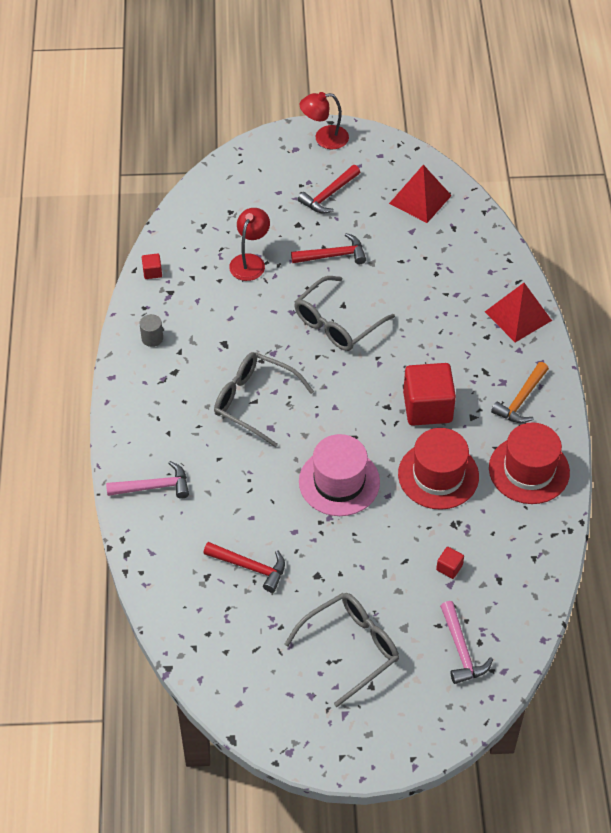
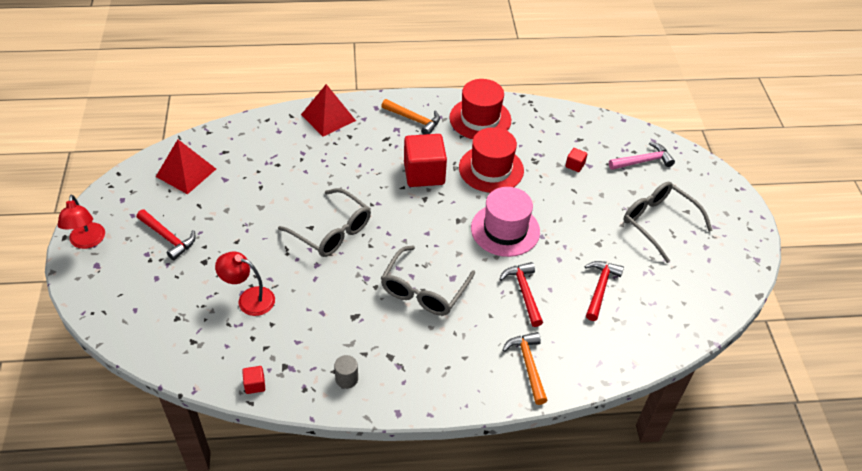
camera: 95 degrees left, 5 degrees down
pink hammer [106,461,189,499] -> orange hammer [502,332,548,405]
red hammer [291,233,366,264] -> red hammer moved to [499,262,543,327]

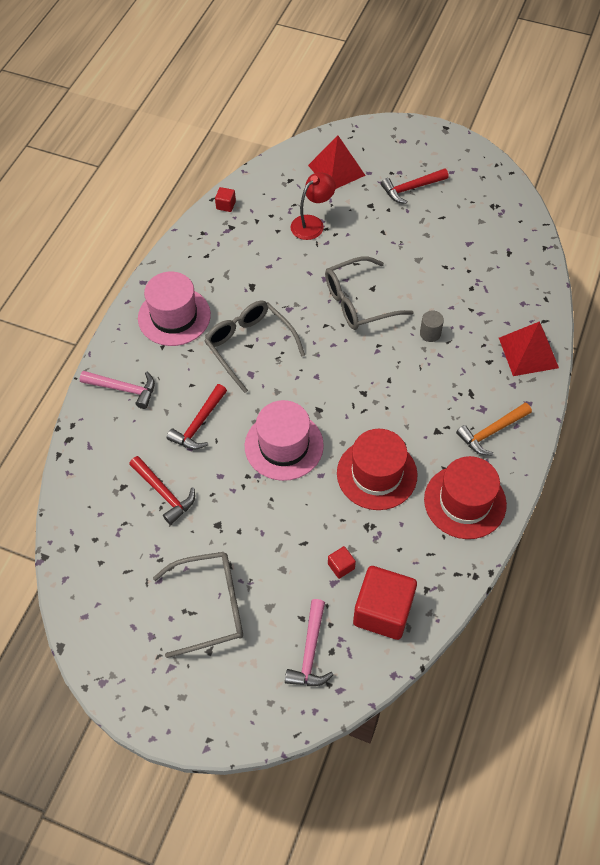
camera: 120 degrees right, 10 degrees up
red lamp [58,195,105,249] -> none
red pyramid [156,139,216,194] -> red pyramid moved to [308,135,366,189]
grey cylinder [334,355,358,389] -> grey cylinder moved to [420,311,444,342]
red cube [404,134,447,187] -> red cube moved to [353,566,417,640]
red hammer [499,262,543,327] -> red hammer turned 105 degrees clockwise [167,384,227,449]
orange hammer [502,332,548,405] -> pink hammer [80,371,155,409]
none -> pink hat [138,271,211,346]

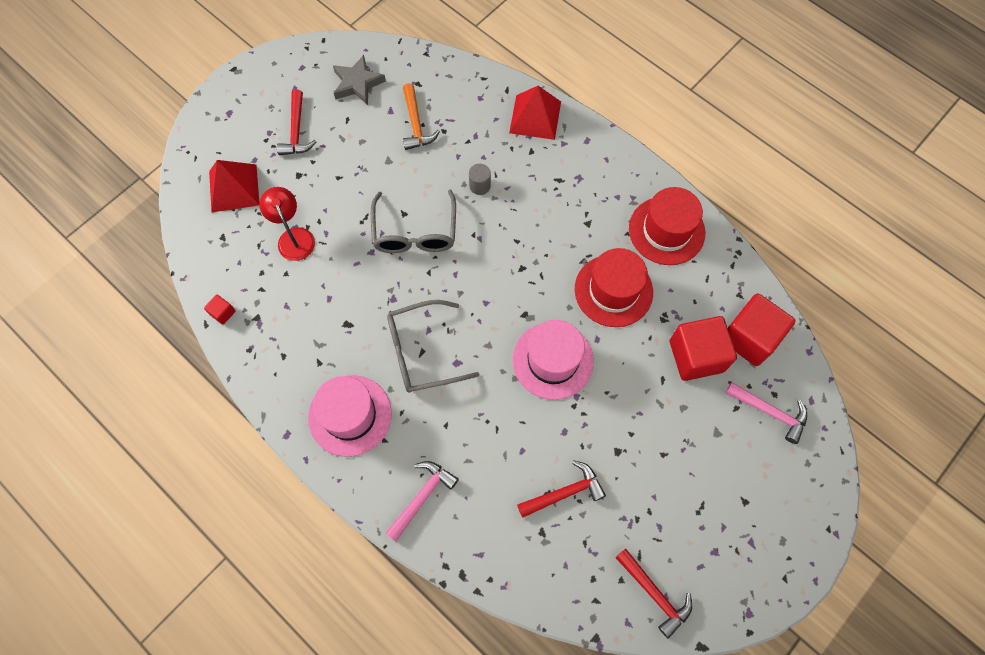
camera: 70 degrees left, 10 degrees up
grey glasses [153,552,243,658] -> none
red hammer [167,384,227,449] -> red hammer moved to [616,549,692,639]
red cube [328,546,356,579] -> red cube [670,316,737,381], size x2.35
orange hammer [456,403,532,455] -> orange hammer moved to [403,83,440,150]
none -> grey star [333,55,386,105]

